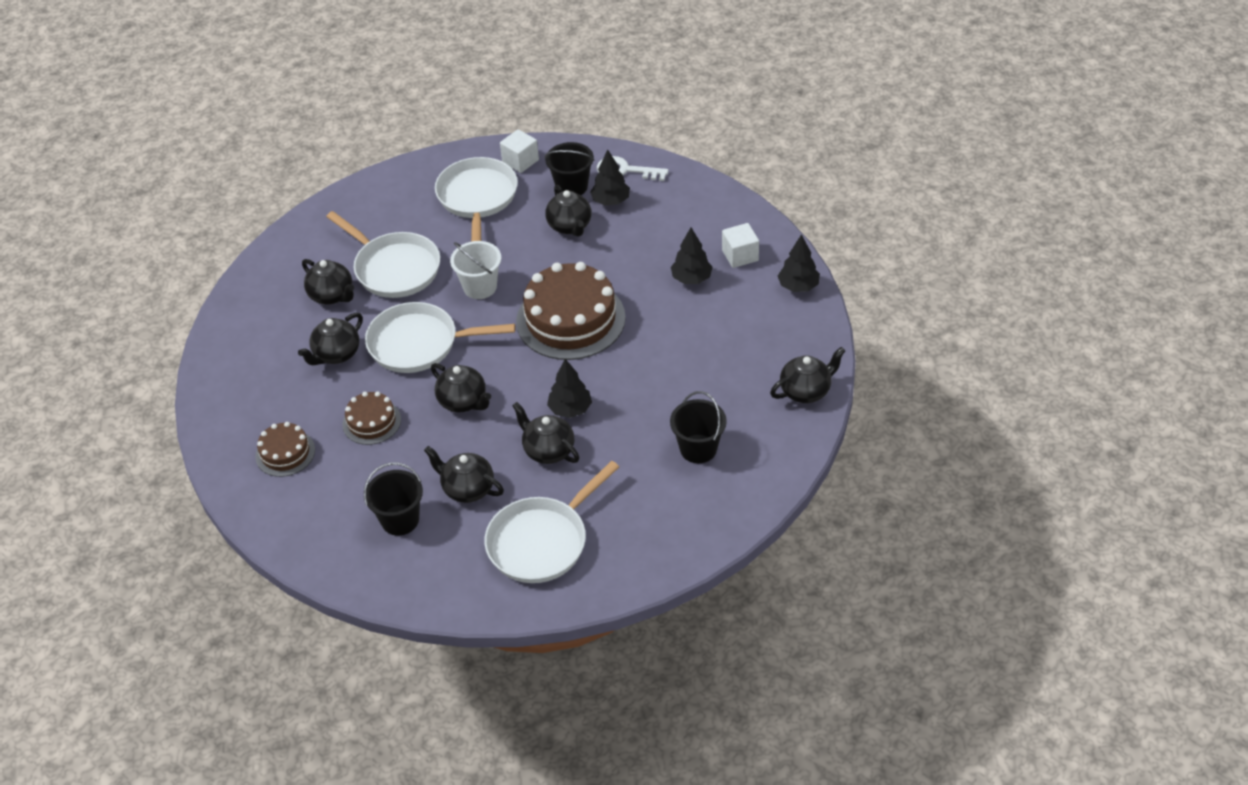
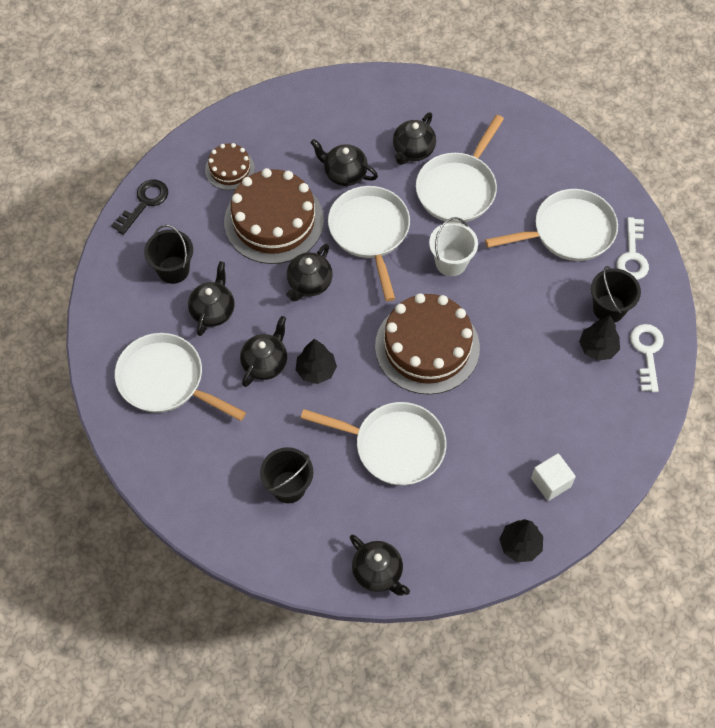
camera: 75 degrees right, 15 degrees up
brown cake [342,391,401,445] -> brown cake [224,168,324,264], size x1.96
white cube [500,129,539,173] -> white key [616,217,649,280]
black teapot [545,185,592,237] -> none
black tree [671,228,713,284] -> none
none -> black key [111,180,168,235]
none -> white pan [301,402,446,485]

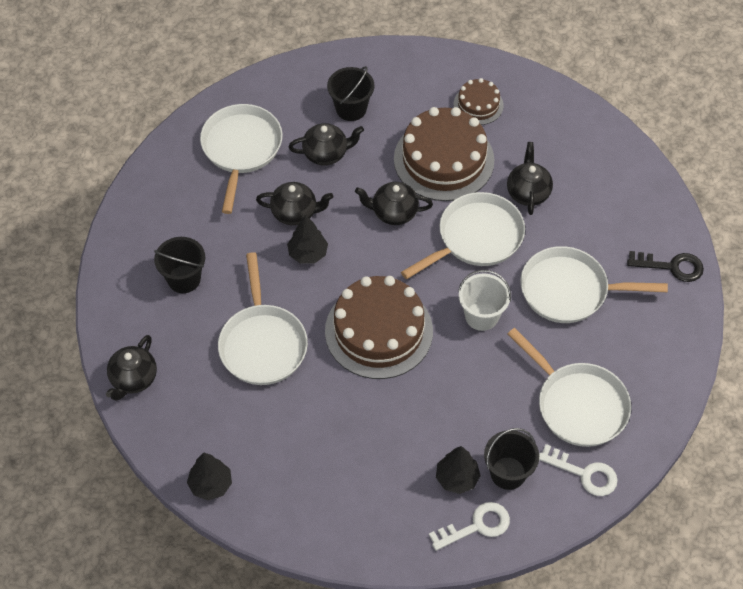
camera: 65 degrees right, 5 degrees down
black key [111,180,168,235] -> black key moved to [627,251,704,282]
black teapot [393,112,436,165] -> none
white cube [531,453,576,501] -> none
white key [616,217,649,280] -> white key turned 135 degrees counterclockwise [539,444,618,496]

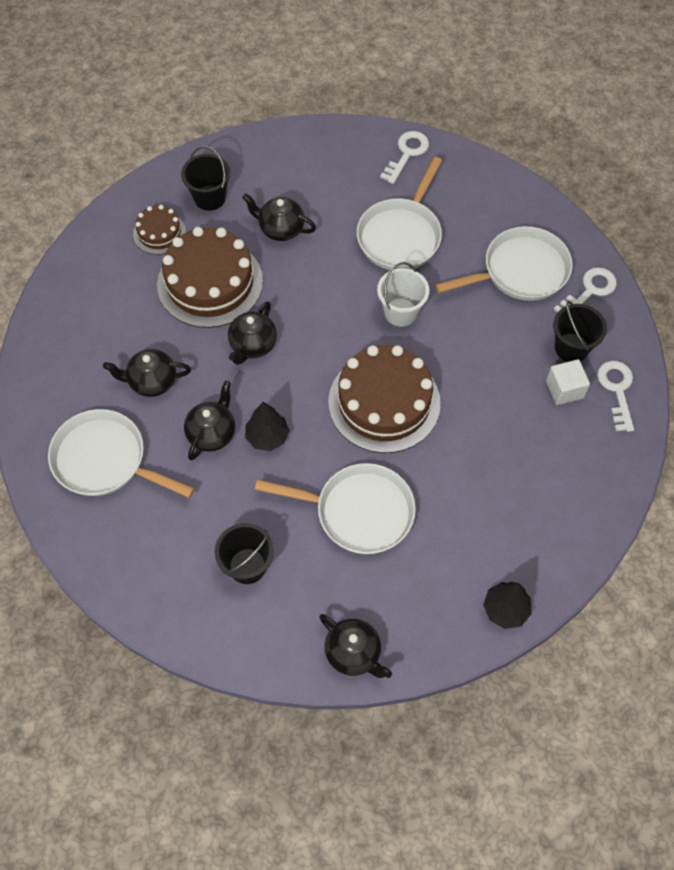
camera: 70 degrees left, 5 degrees up
black teapot [289,123,364,166] -> black teapot turned 105 degrees counterclockwise [103,349,191,397]
black bucket [327,66,374,121] -> black bucket moved to [181,146,230,211]
white pan [401,192,525,279] -> none
black tree [436,446,481,494] -> white cube [546,359,590,405]
black key [627,251,704,282] -> white key [380,131,429,184]

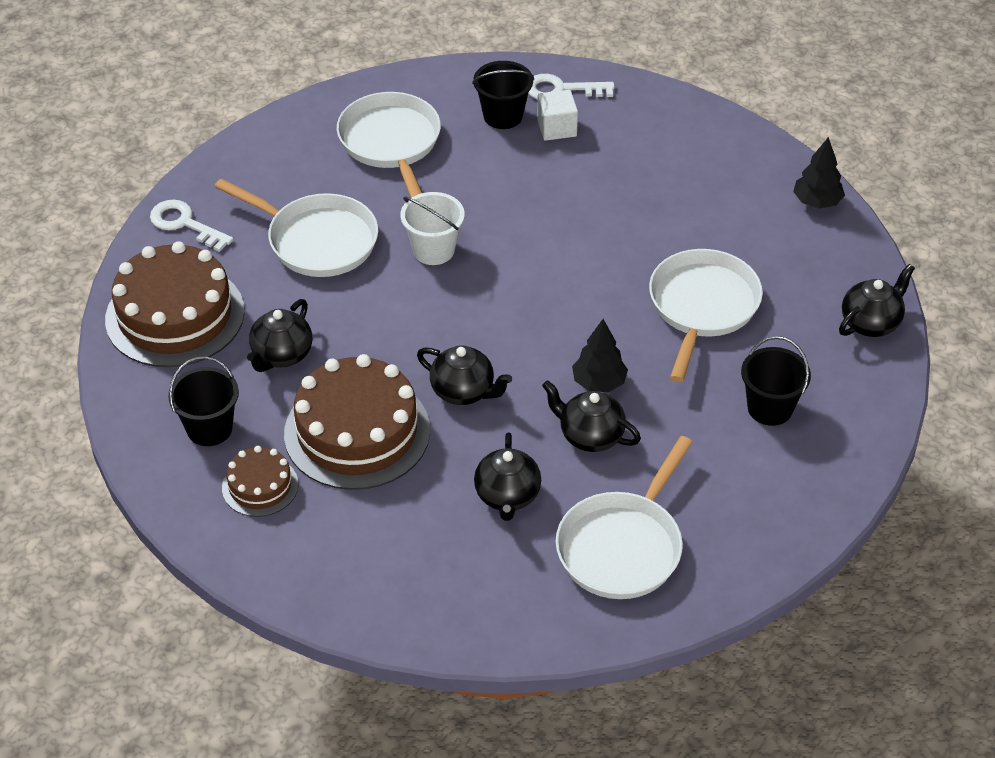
camera: 85 degrees left, 15 degrees down
brown cake [329,345,441,453] -> brown cake moved to [105,241,244,367]
white key [554,267,617,313] -> none

